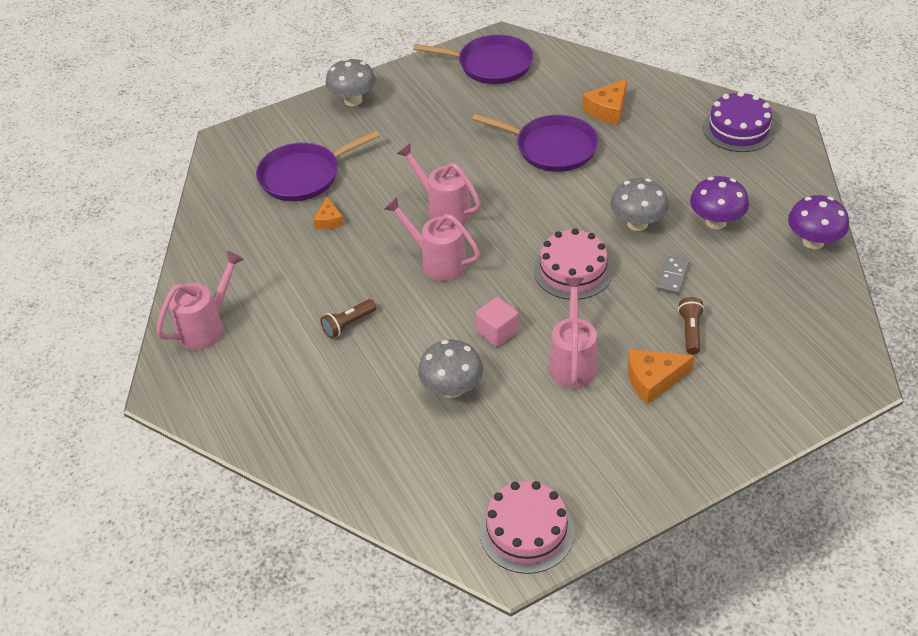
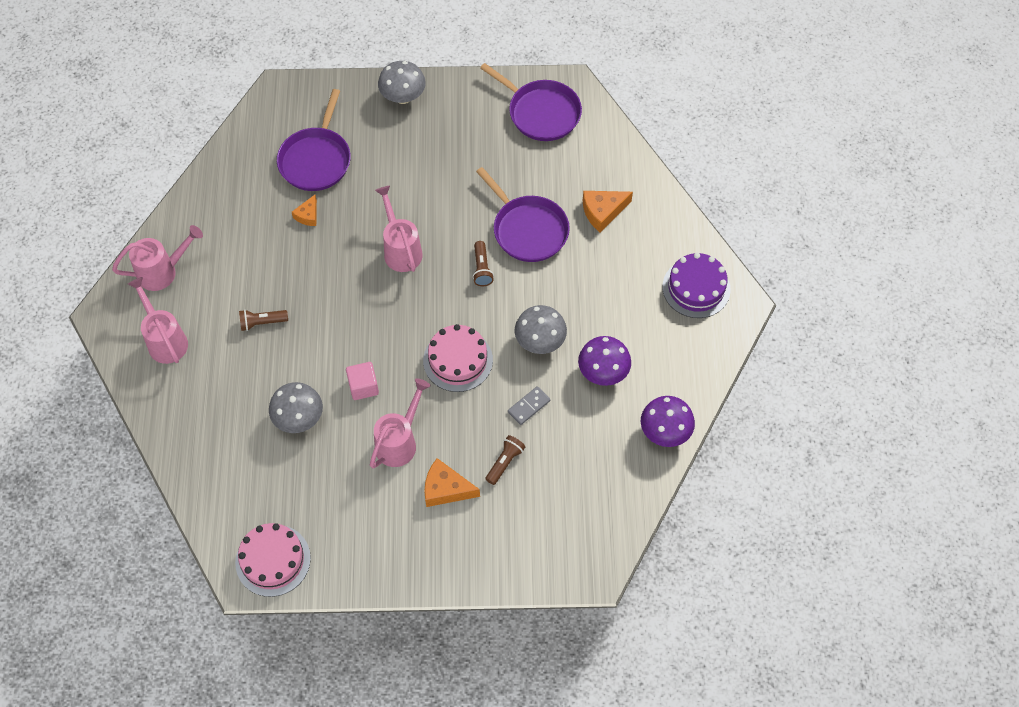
camera: 25 degrees right, 15 degrees up
purple pan [256,130,380,201] -> purple pan turned 75 degrees counterclockwise [277,89,351,191]
pink watering can [384,197,480,281] -> pink watering can moved to [128,277,188,364]
none -> brown flashlight [473,241,494,286]

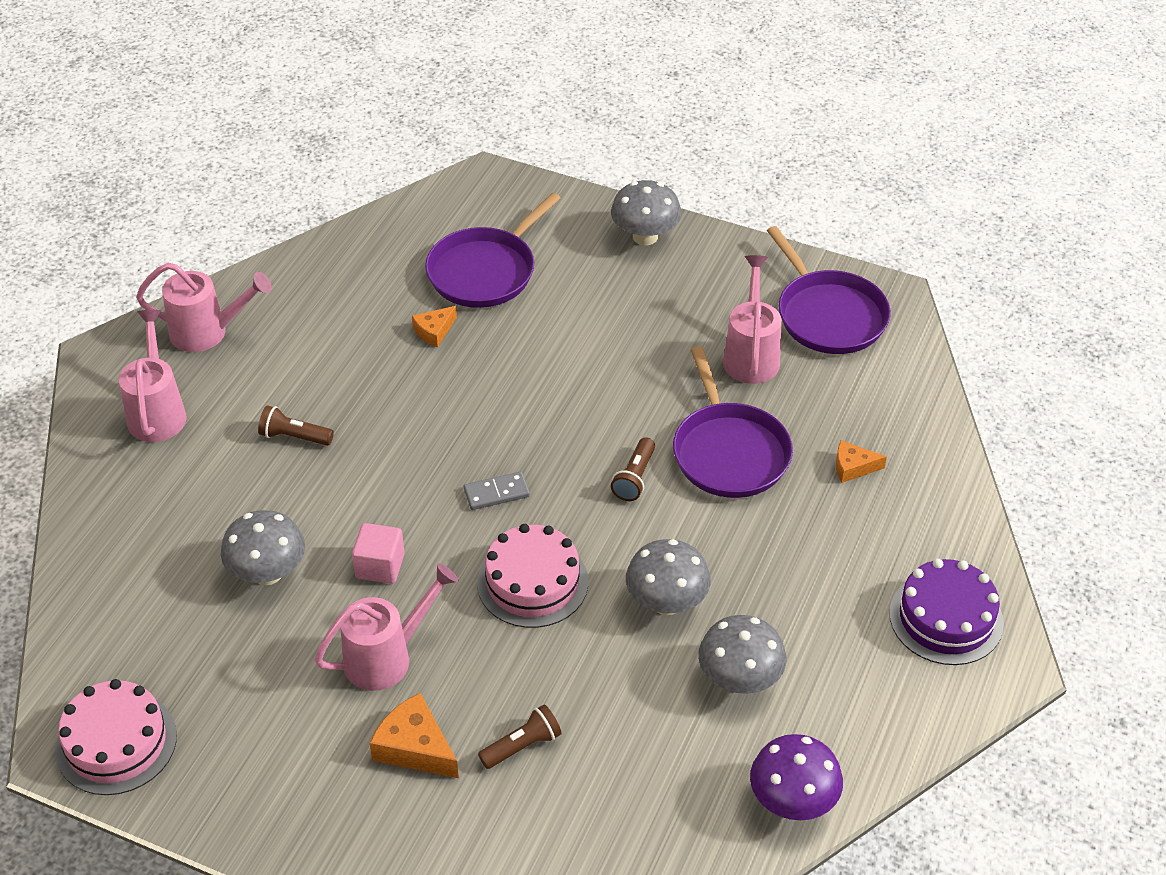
camera: 25 degrees right, 15 degrees down
pink watering can [375,186,423,272] -> pink watering can moved to [723,255,782,384]
grey domino [508,386,550,425] -> grey domino moved to [464,472,530,510]
purple mushroom [578,336,631,386] -> grey mushroom [698,615,786,694]
orange cheese [583,191,633,232] -> orange cheese [836,440,887,483], size x0.62

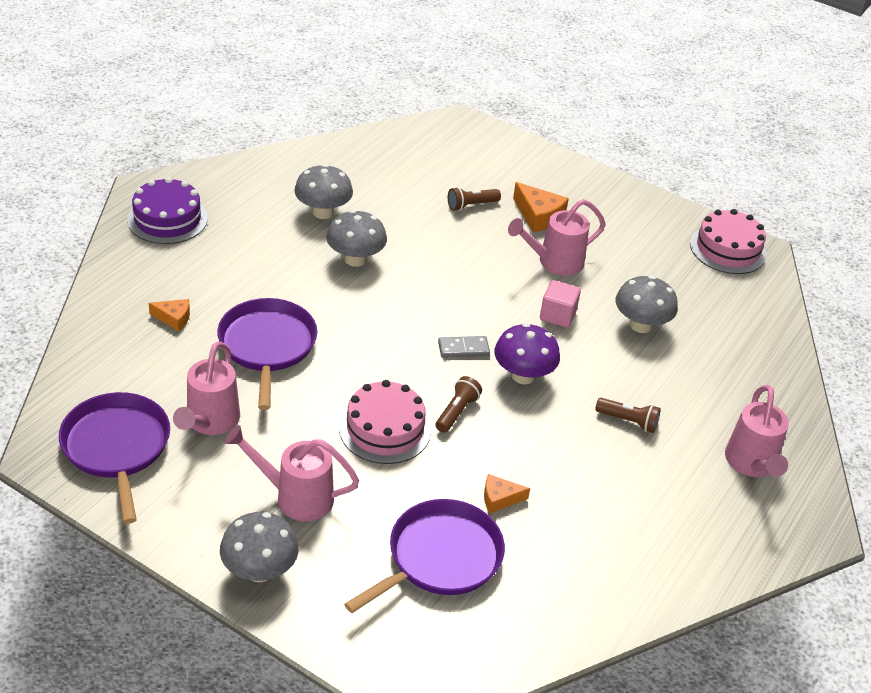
camera: 175 degrees left, 5 degrees down
pink watering can [136,263,272,352] -> pink watering can moved to [224,425,359,521]
orange cheese [412,306,457,347] -> orange cheese turned 150 degrees counterclockwise [484,474,530,513]
pink cake [477,524,588,628] -> pink cake moved to [339,380,431,464]
brown flashlight [611,437,655,501] -> brown flashlight moved to [436,376,482,433]
purple mushroom [750,734,843,820] -> purple mushroom moved to [495,323,560,384]

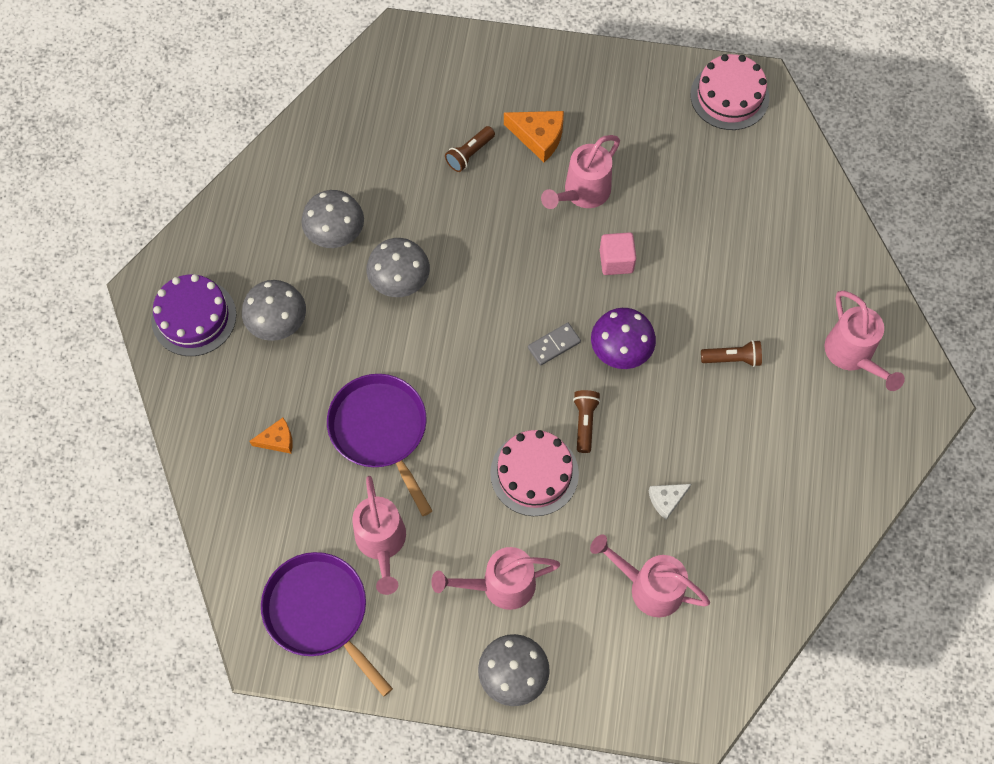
camera: 20 degrees left, 25 degrees up
purple pan [344,499,505,613] -> pink watering can [590,534,710,617]
orange cheese [484,474,530,513] -> white cheese [648,484,691,520]
grey mushroom [616,276,678,333] -> grey mushroom moved to [242,280,306,341]

